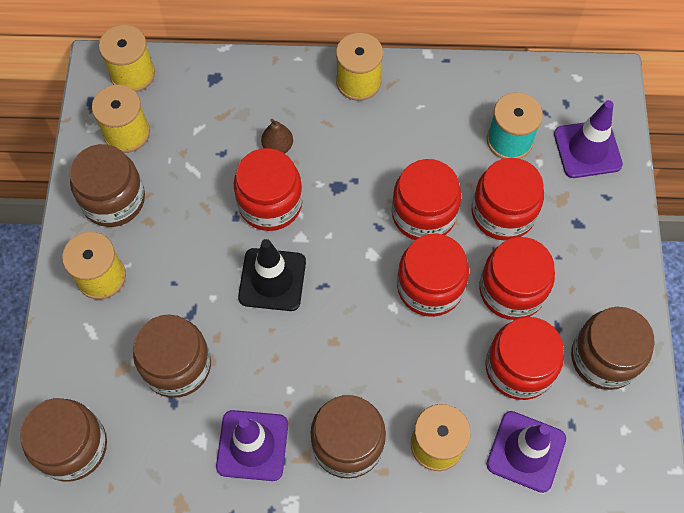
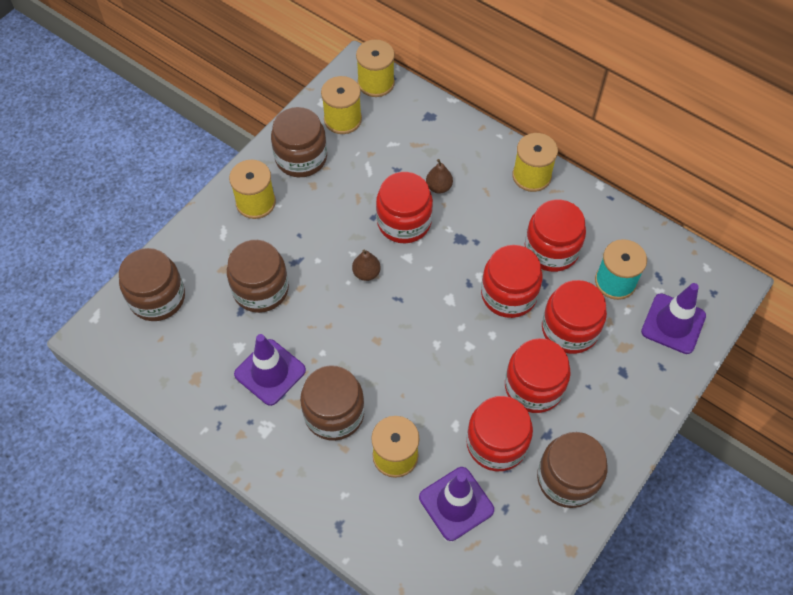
camera: 35 degrees right, 5 degrees down
black traffic cone [238,239,306,311] -> brown pear [352,250,381,281]
red jar [397,234,469,317] -> red jar moved to [525,200,586,272]

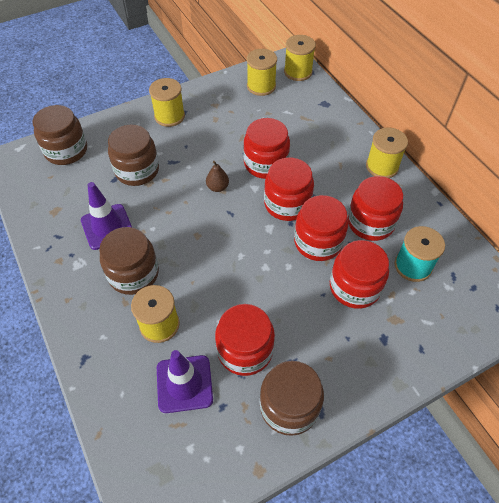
camera: 25 degrees right, 5 degrees down
brown jar [271,107,327,177] -> none
brown pear [426,159,453,194] -> none
red jar [505,338,571,413] -> red jar moved to [264,157,314,221]
purple traffic cone [641,283,706,354] -> none

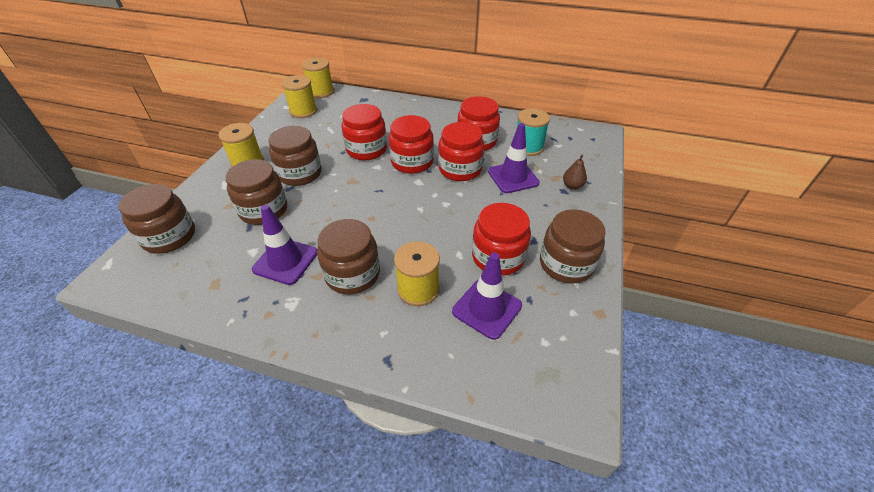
camera: 45 degrees left, 10 degrees down
brown pear [206,161,229,192] -> brown pear moved to [563,155,587,190]
red jar [330,240,389,309] -> purple traffic cone [488,123,540,193]
yellow spool [366,127,408,178] -> none
none -> brown jar [268,126,322,186]

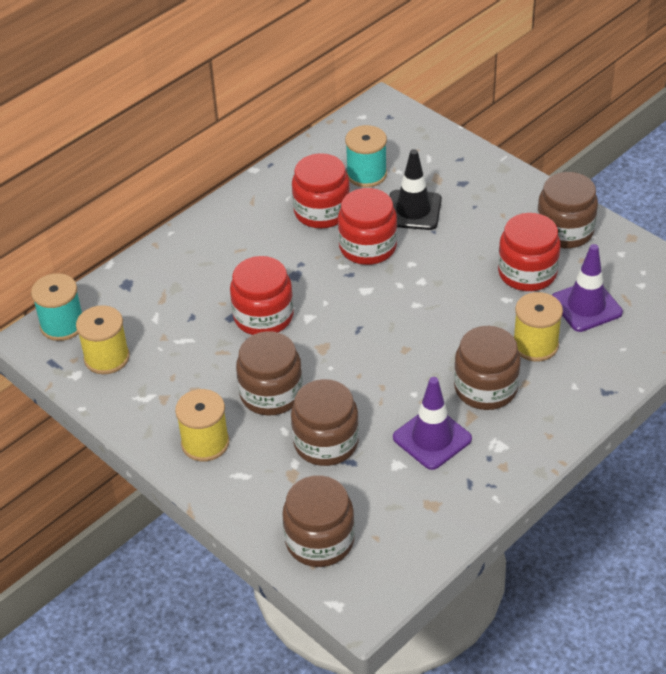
camera: 60 degrees left, 0 degrees up
yellow spool [302,58,334,98] -> turquoise spool [31,273,82,341]
red jar [389,115,434,174] -> none
purple traffic cone [488,123,540,193] -> black traffic cone [390,149,442,230]
brown pear [563,155,587,190] -> none

